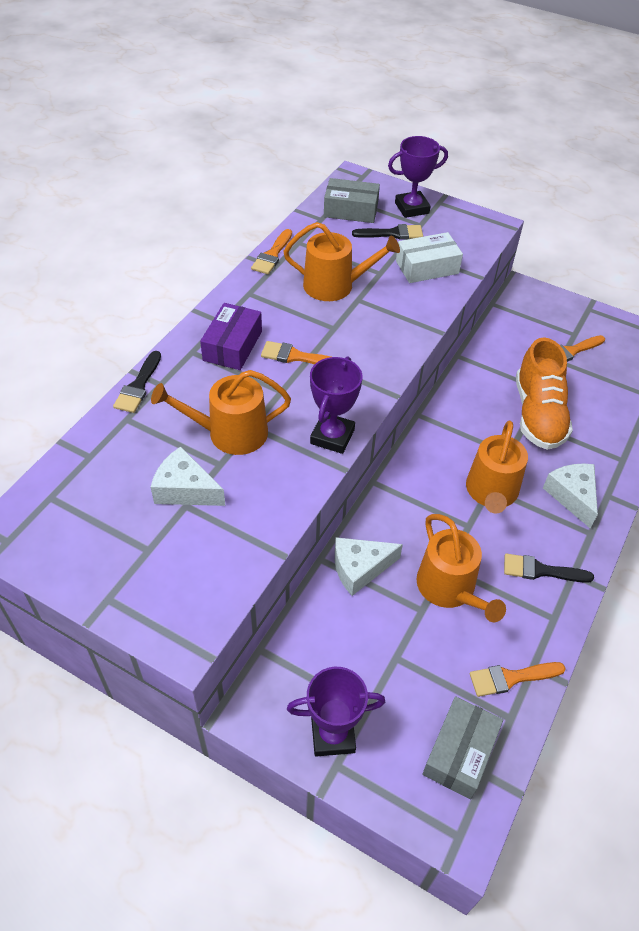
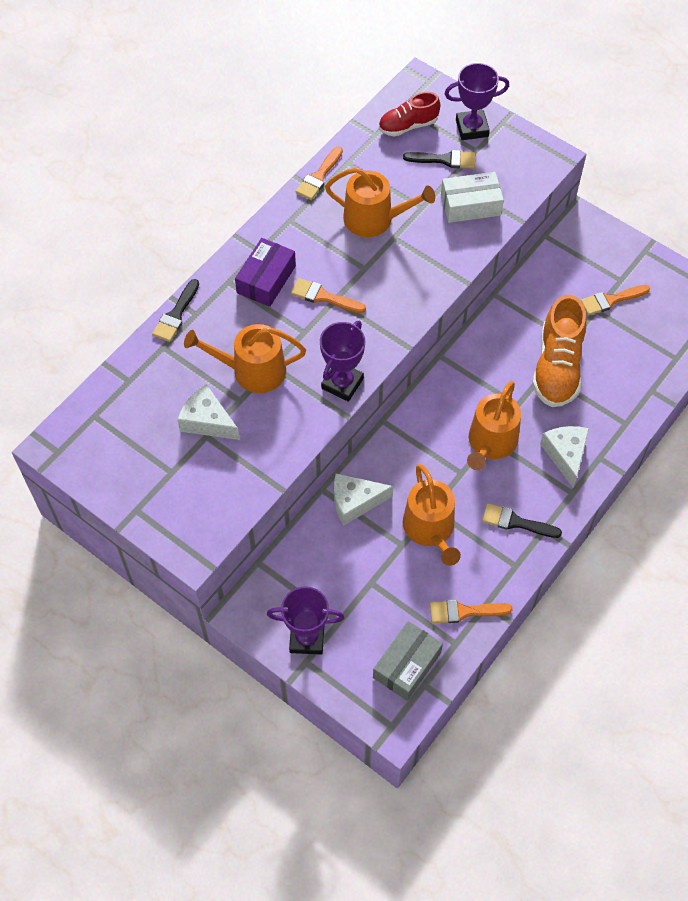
camera: 10 degrees right, 10 degrees up
grey box [324,178,380,223] -> red shoe [379,92,440,137]

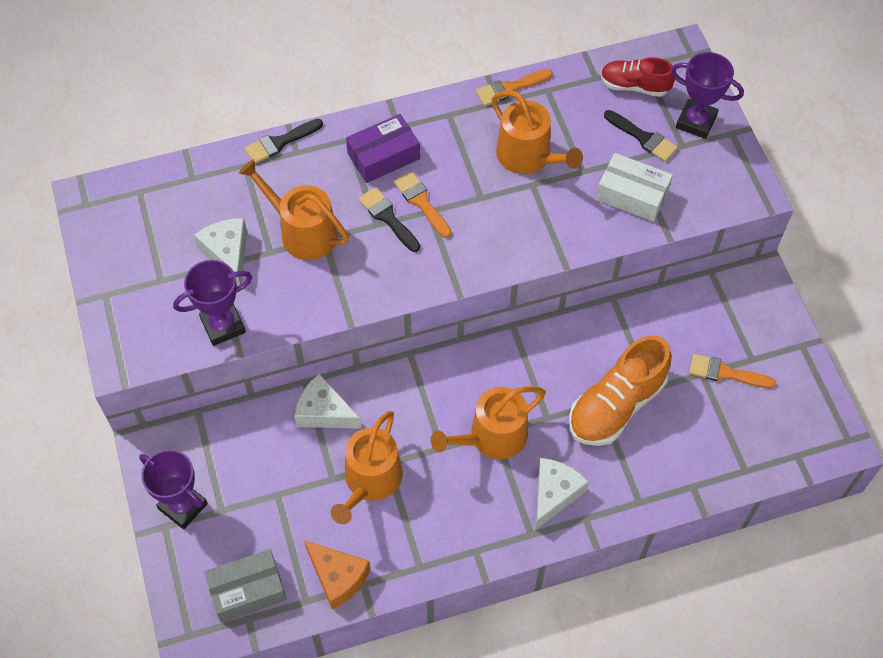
camera: 35 degrees right, 0 degrees up
purple trophy [320,321,365,402] -> purple trophy moved to [173,260,252,346]
orange brush [430,600,513,623] -> orange cheese [304,540,371,610]
black brush [482,503,562,538] -> black brush moved to [358,187,420,252]

